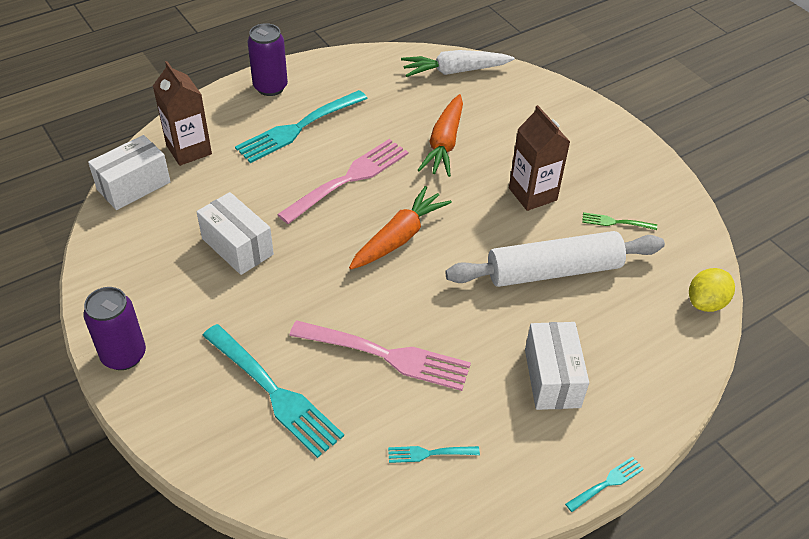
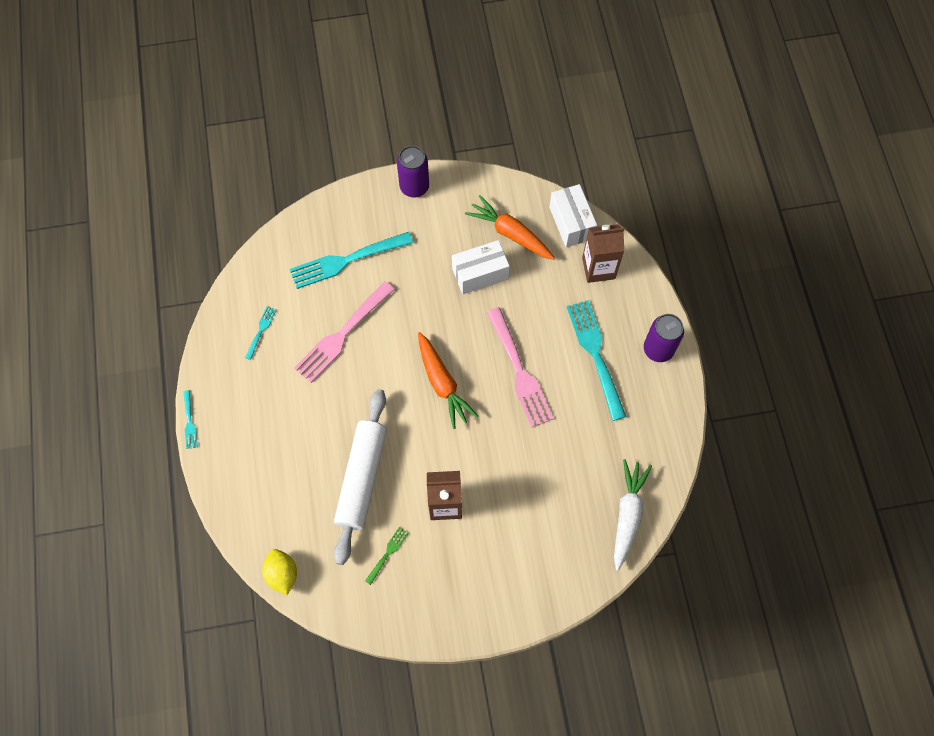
camera: 115 degrees right, 20 degrees up
orange carrot [418,94,463,177] -> orange carrot moved to [465,195,555,260]
white box [525,322,589,410] -> none

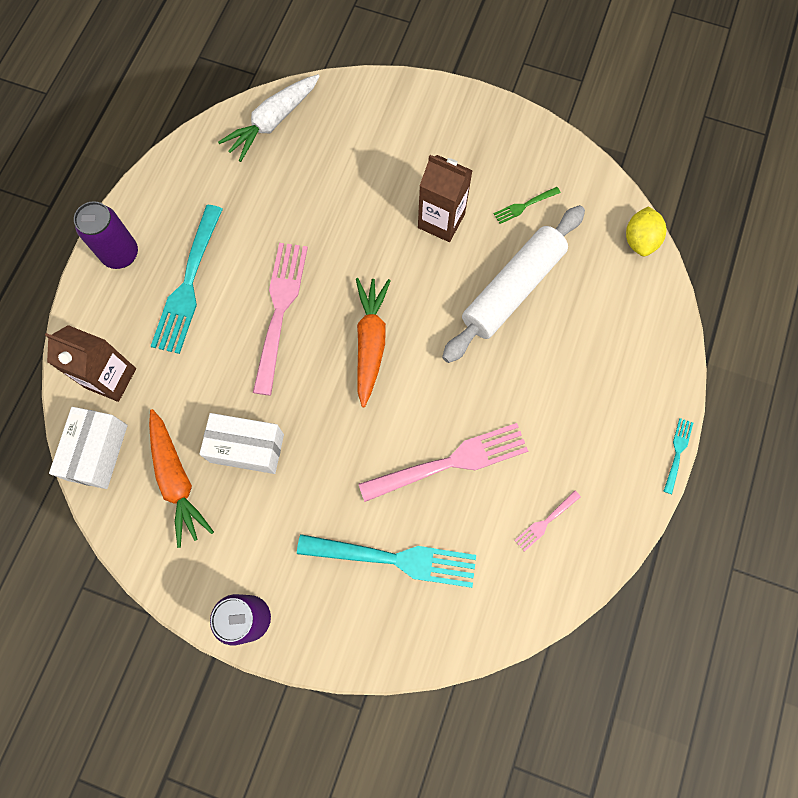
camera: 150 degrees left, 5 degrees up
turquoise fork [245,306,277,360] -> pink fork [514,490,581,552]

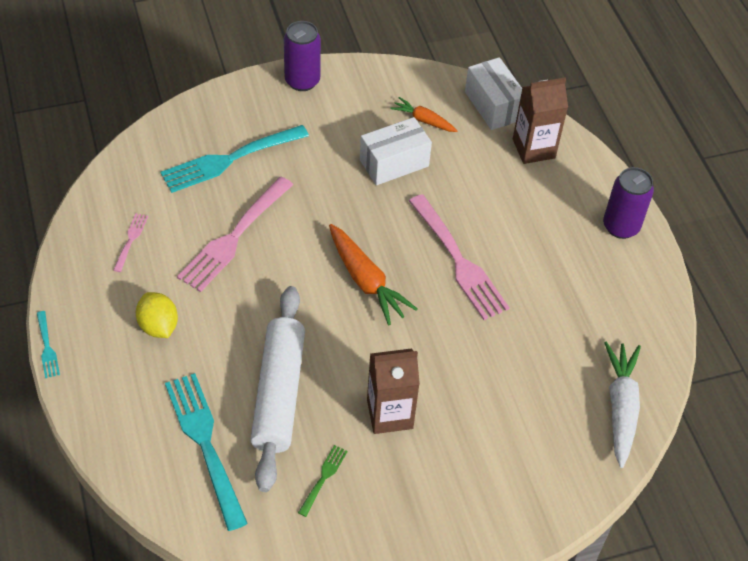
camera: 140 degrees right, 20 degrees down
orange carrot [149,409,214,548] -> orange carrot [391,97,457,132], size x0.59
turquoise fork [151,205,223,354] -> turquoise fork moved to [165,373,248,531]
yellow lemon [626,207,666,256] -> yellow lemon moved to [136,292,178,338]

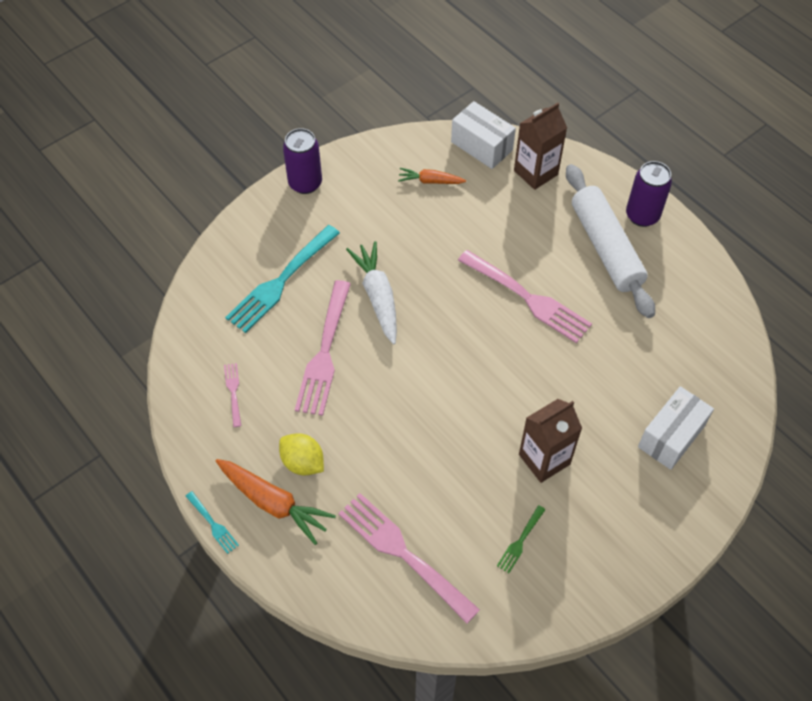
camera: 20 degrees left, 5 degrees up
turquoise fork [165,373,248,531] -> pink fork [338,493,480,623]
white rolling pin [250,286,305,492] -> white rolling pin moved to [566,164,655,318]
green fork [298,445,348,517] -> green fork turned 150 degrees counterclockwise [497,505,546,573]
orange carrot [329,224,417,325] -> orange carrot moved to [216,459,336,545]
white box [360,117,432,185] -> white box moved to [638,386,714,470]
white carrot [604,341,641,468] -> white carrot moved to [346,241,397,344]

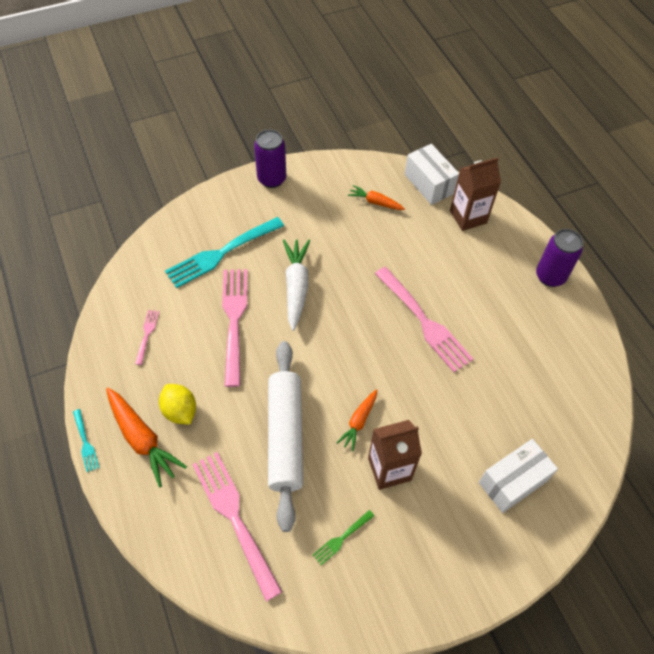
camera: 15 degrees right, 0 degrees up
pink fork [295,280,351,416] -> pink fork turned 150 degrees clockwise [222,269,247,387]
white rolling pin [566,164,655,318] -> white rolling pin moved to [268,341,303,532]
none -> orange carrot [336,389,377,451]

